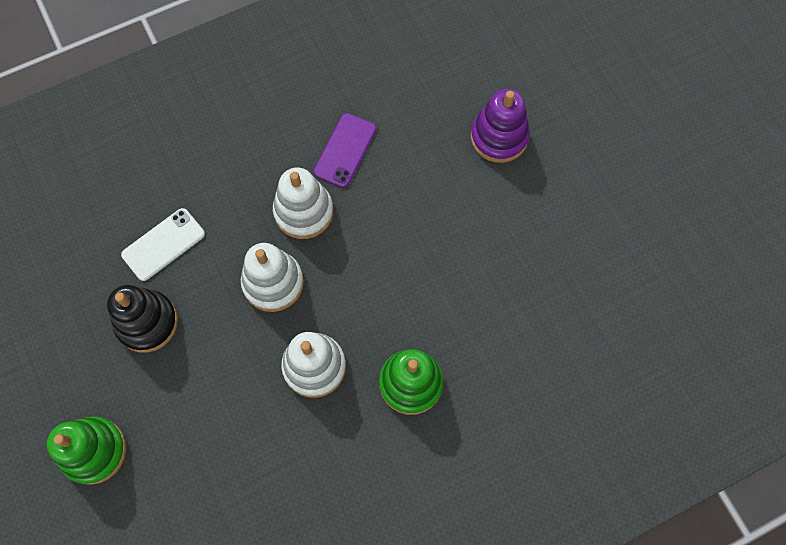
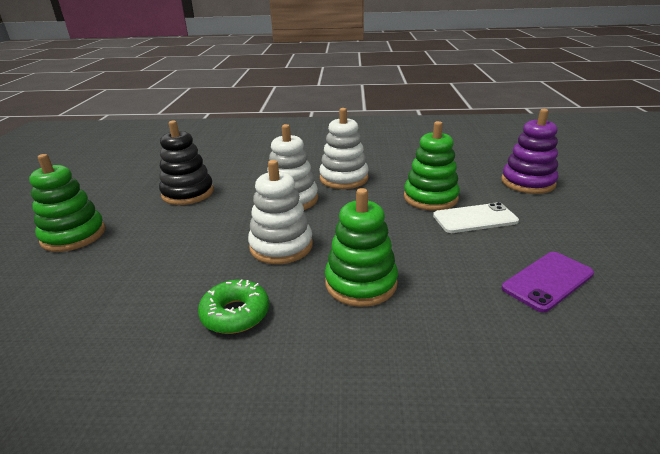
camera: 30 degrees right, 40 degrees down
white phone [121,208,205,281] -> white phone moved to [433,202,519,233]
purple phone [313,113,376,188] -> purple phone moved to [502,252,594,313]
none -> green donut [198,279,269,334]
none -> green stacking toy [404,121,460,211]

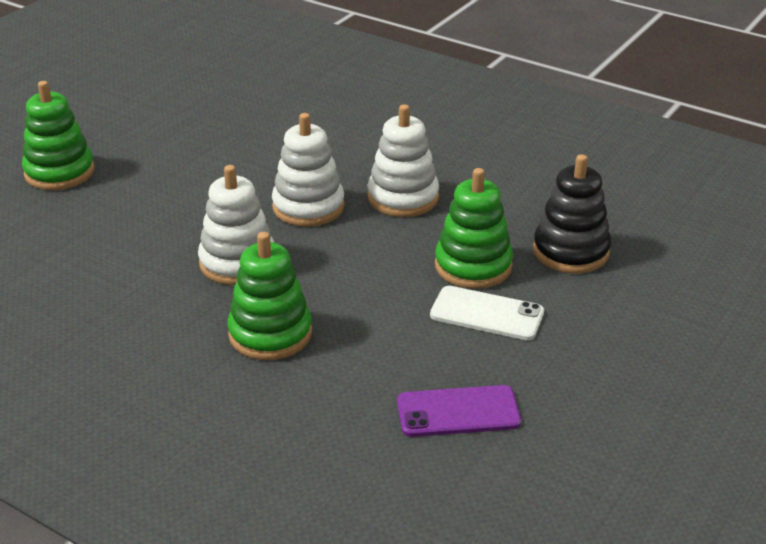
camera: 30 degrees right, 5 degrees up
black stacking toy [159,120,214,205] -> black stacking toy moved to [533,154,611,273]
green donut [198,279,269,334] -> none
purple stacking toy [501,109,558,194] -> none

